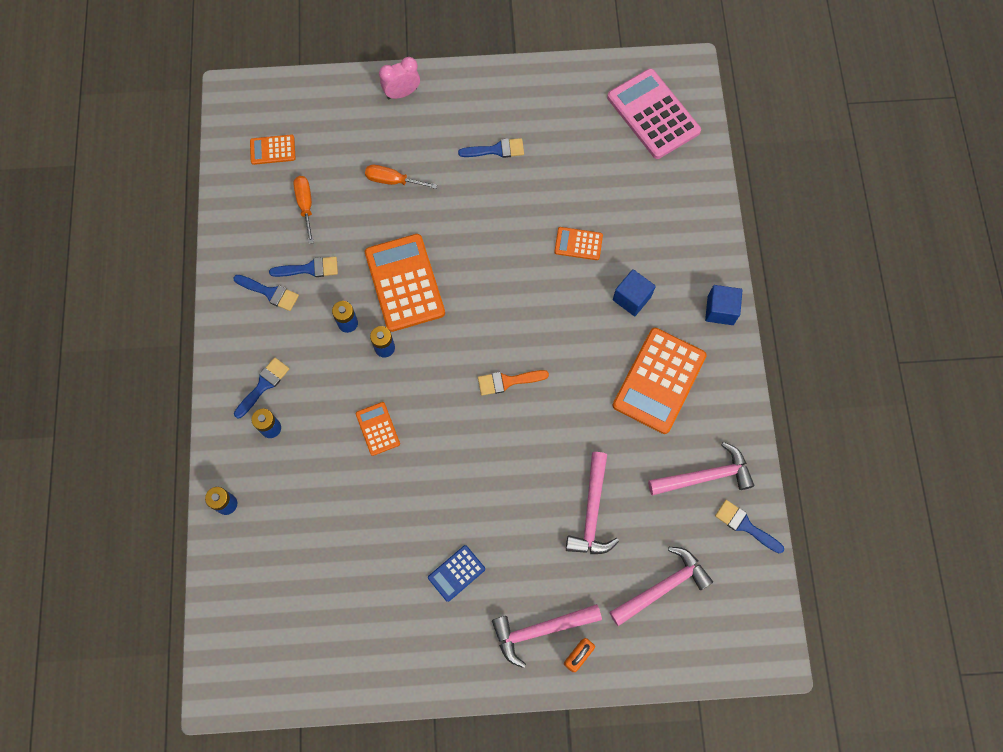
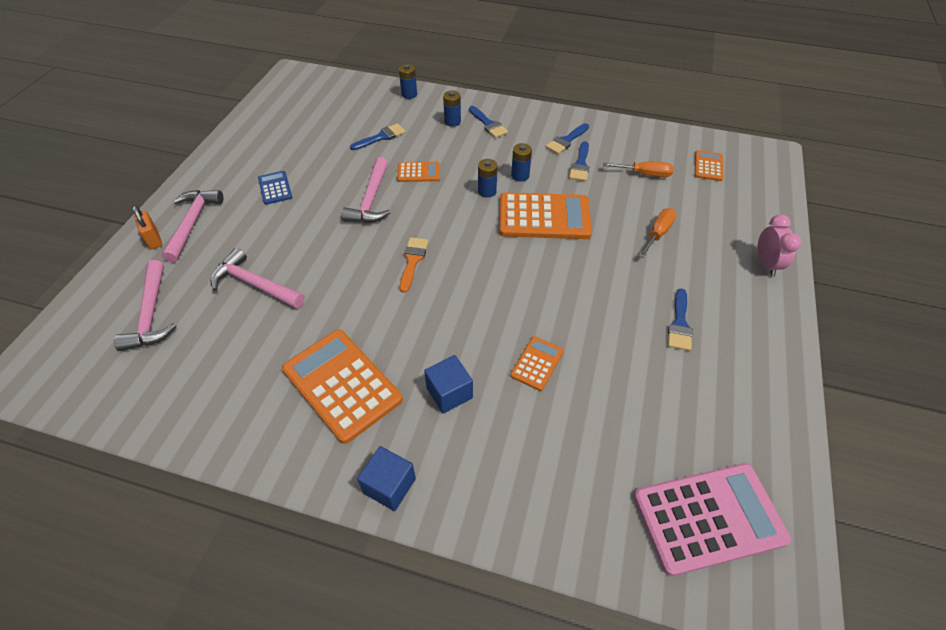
camera: 110 degrees right, 20 degrees down
pink hammer [648,442,754,495] -> pink hammer moved to [341,157,391,223]
blue brush [715,500,784,553] -> blue brush moved to [350,123,406,150]

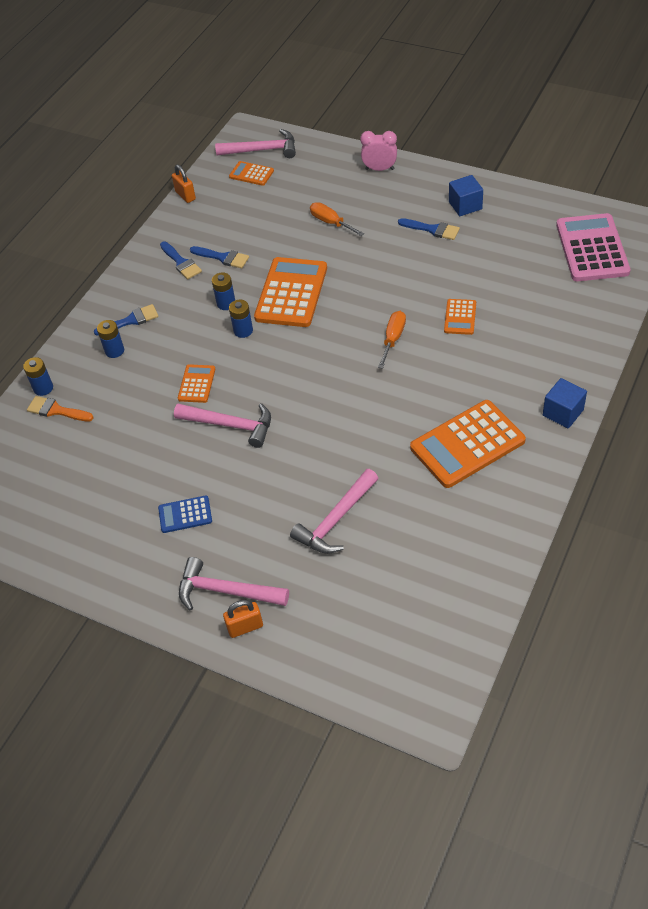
camera: 75 degrees left, 0 degrees up
pink hammer [114,260,177,351] -> pink hammer moved to [215,129,296,158]
blue brush [350,123,406,150] -> none
orange brush [400,237,428,293] -> orange brush moved to [27,396,94,421]
blue cube [424,355,473,413] -> blue cube moved to [449,175,483,216]
orange calculator [510,336,564,391] -> orange calculator turned 120 degrees counterclockwise [444,299,476,335]
orange screwdriver [603,161,674,177] -> orange screwdriver moved to [378,311,406,369]
none -> orange padlock [172,165,196,203]

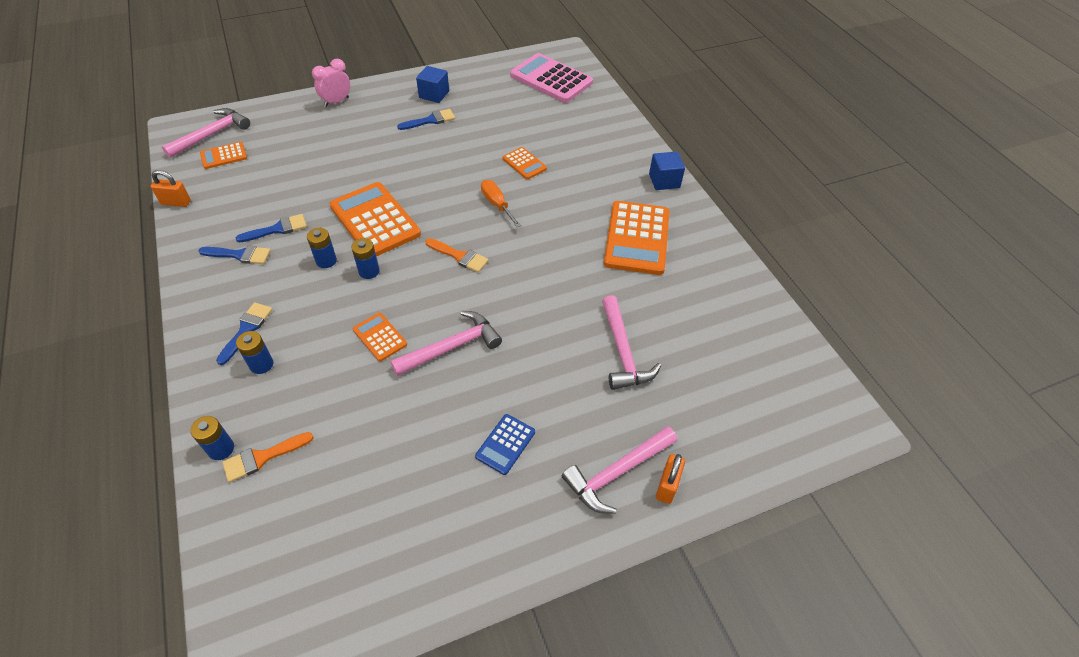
camera: 55 degrees left, 0 degrees up
orange screwdriver [310,202,364,236] -> none
none -> orange brush [425,238,489,272]

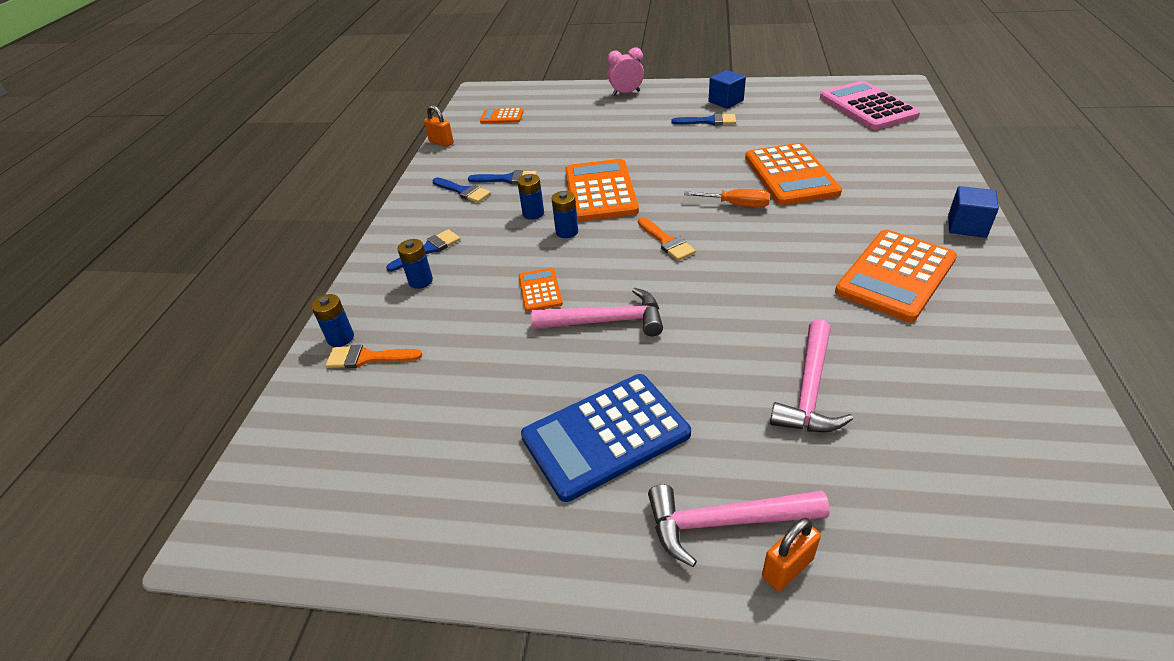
camera: 35 degrees right, 10 degrees down
pink hammer [162,108,250,158] -> none
blue calculator [475,414,535,475] -> blue calculator [521,374,691,502], size x2.01
orange screwdriver [481,180,521,227] -> orange screwdriver turned 105 degrees clockwise [684,189,770,208]
orange calculator [503,147,547,179] -> orange calculator [745,143,842,205], size x2.01

